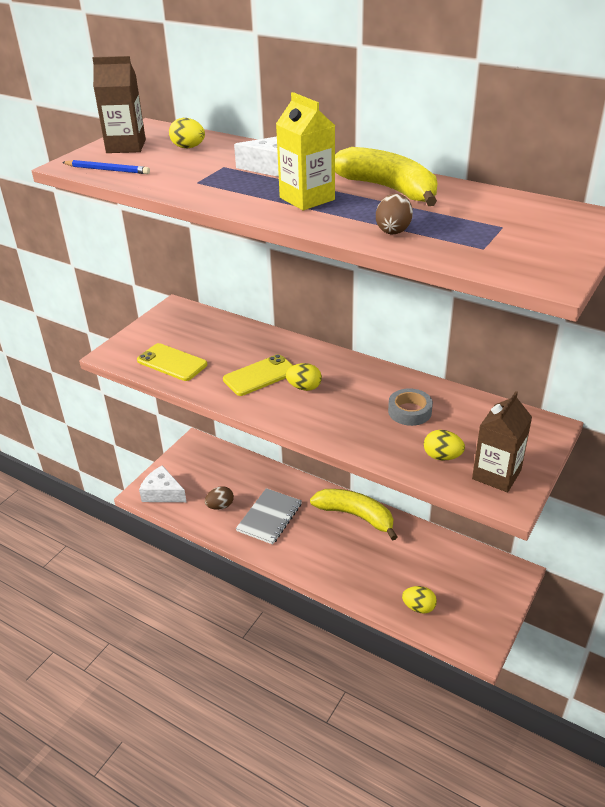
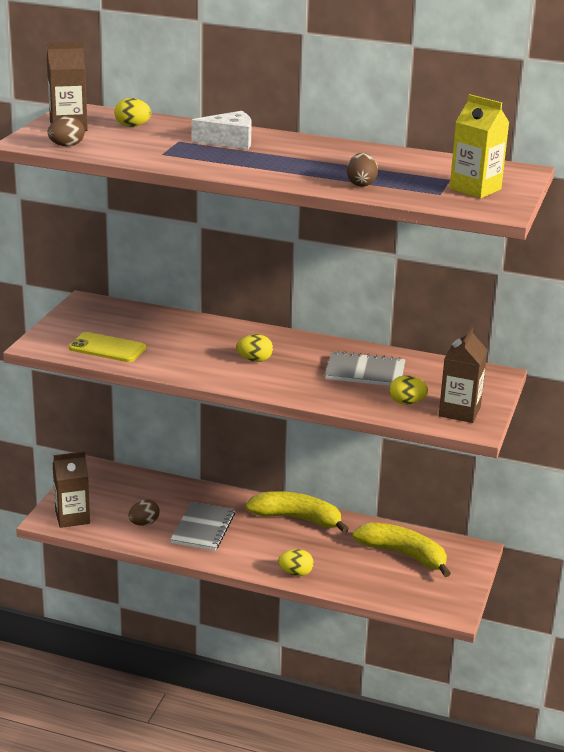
camera: 15 degrees left, 10 degrees down
blue pencil [62,160,150,174] -> brown egg [48,116,85,147]
white cheese [139,465,187,502] -> brown carton [53,451,90,528]
yellow phone [223,354,293,396] -> none
yellow carton [276,92,335,210] -> yellow carton moved to [450,94,510,199]
yellow banana [335,147,437,206] -> yellow banana moved to [352,522,451,577]
grey tape [388,388,433,426] -> grey notebook [325,351,406,386]
yellow egg [402,586,437,613] -> yellow egg moved to [278,549,314,576]

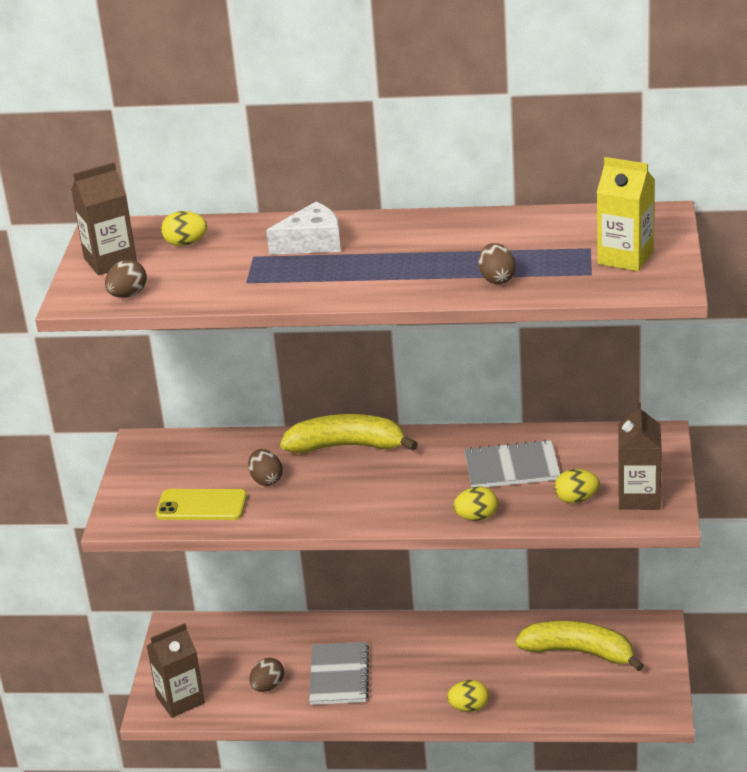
camera: 10 degrees left, 5 degrees up
yellow egg [236,334,273,362] -> yellow egg moved to [453,486,498,521]
yellow banana [245,491,349,533] -> yellow banana moved to [280,414,418,453]
none -> brown egg [248,449,283,486]

